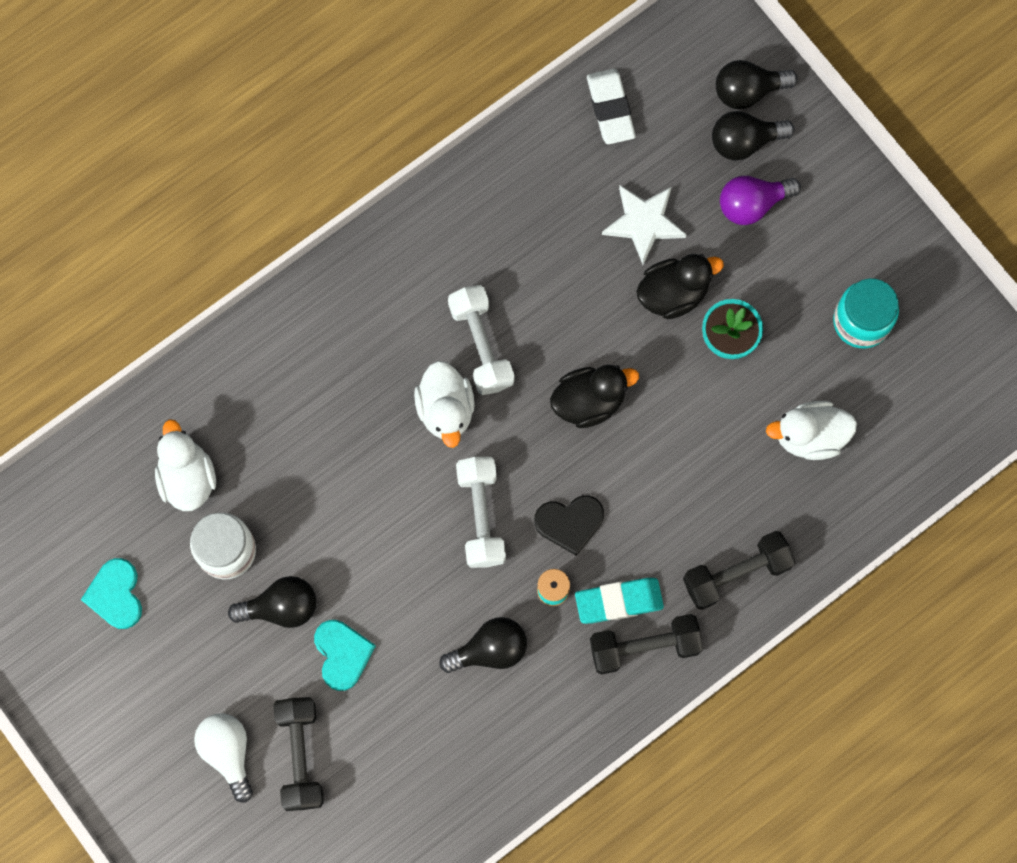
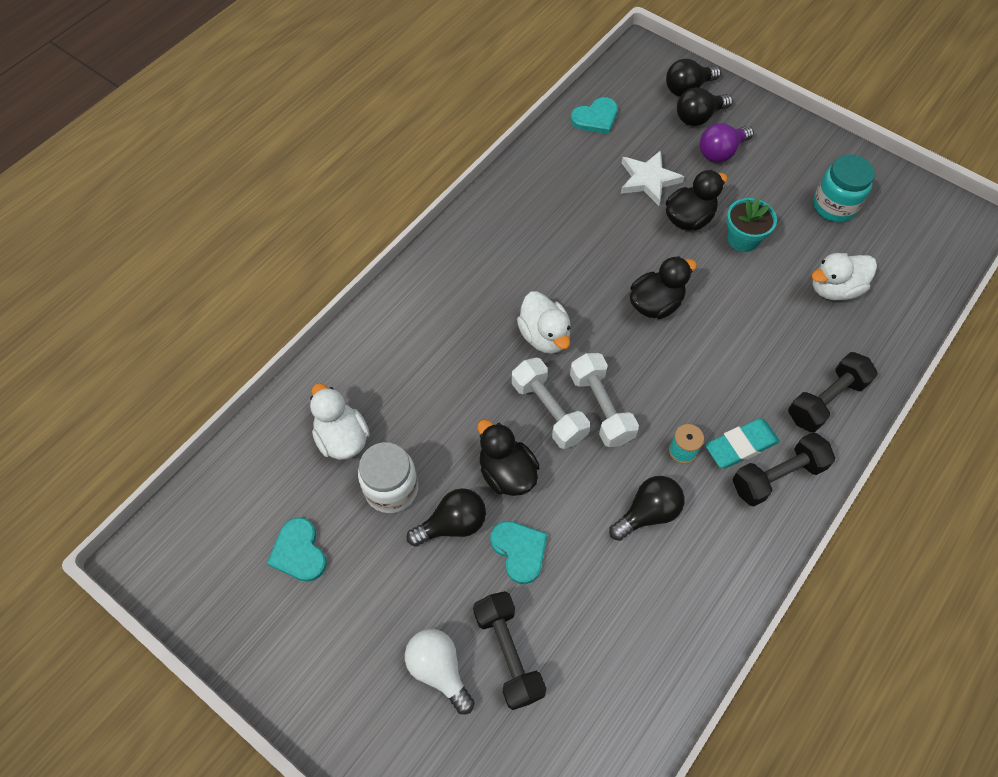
camera: 15 degrees left, 15 degrees down
white dumbbell [448,285,515,395] -> white dumbbell moved to [512,358,590,449]
black heart [534,495,604,556] -> none
white eraser [587,69,636,144] -> turquoise heart [571,97,618,134]
none -> black duck [477,419,540,496]

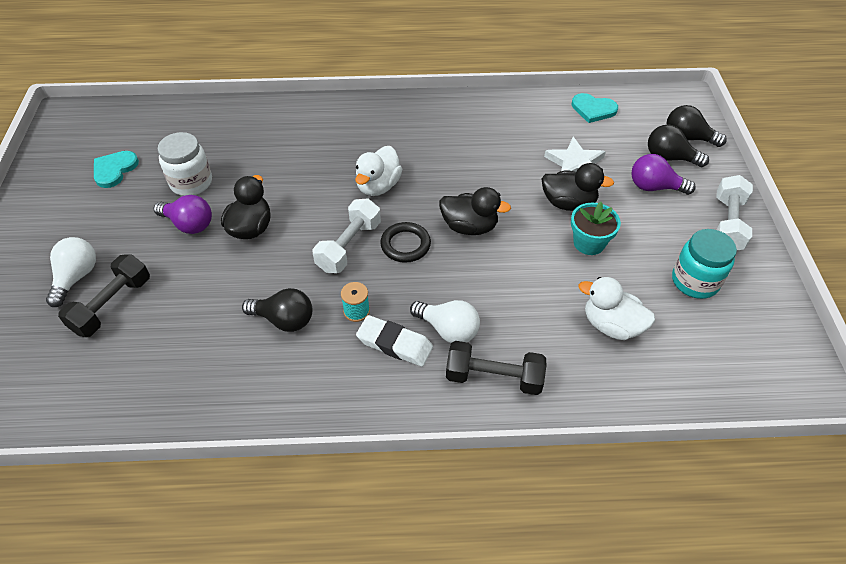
camera: 50 degrees right, 10 degrees down
white duck [310,383,370,460] -> none
black light bulb [406,488,486,547] -> purple light bulb [154,195,212,234]
turquoise heart [490,521,547,584] -> none
white dumbbell [512,358,590,449] -> white dumbbell moved to [716,175,753,250]
turquoise eraser [705,418,780,468] -> white eraser [356,315,433,367]
black dumbbell [732,432,835,506] -> none
none -> black ring [380,222,431,263]
none -> white light bulb [410,300,480,343]

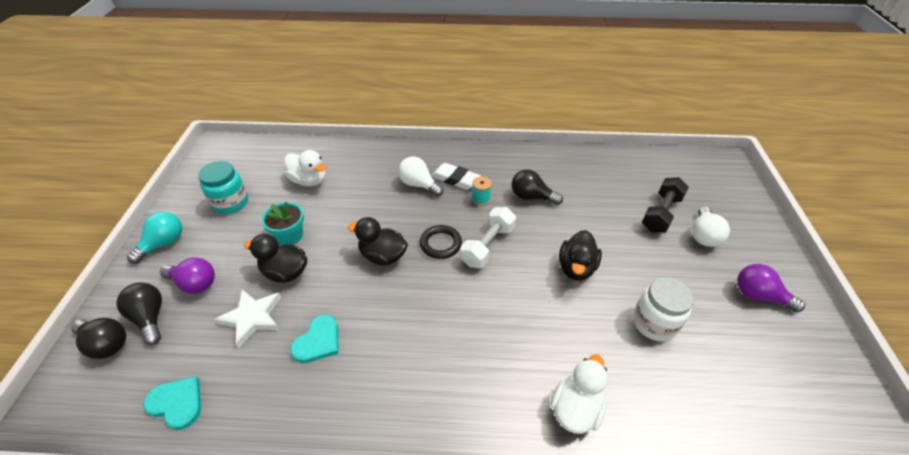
camera: 175 degrees left, 5 degrees down
turquoise heart [94,151,139,188] -> turquoise heart moved to [290,315,339,363]
purple light bulb [154,195,212,234] -> purple light bulb moved to [737,264,805,313]
white duck [355,146,402,196] -> white duck moved to [550,354,608,434]
black dumbbell [446,341,546,395] -> none
black light bulb [648,124,709,167] -> black light bulb turned 150 degrees counterclockwise [116,282,162,345]
white dumbbell [716,175,753,250] -> turquoise light bulb [127,212,182,264]

